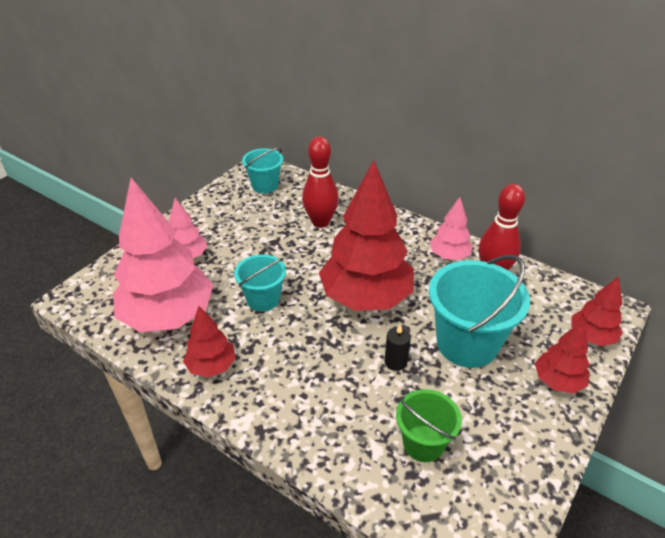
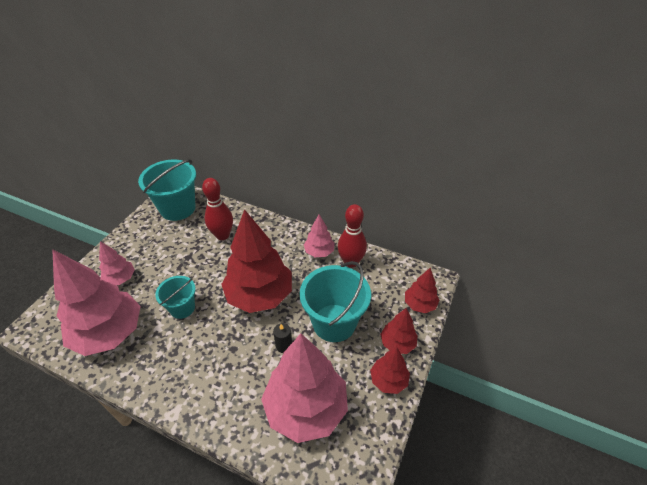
camera: 10 degrees left, 5 degrees up
red tree [183,306,236,377] -> red tree moved to [370,347,410,394]
turquoise bucket [242,148,283,193] -> turquoise bucket [138,159,196,221], size x1.72
green bucket [396,389,462,462] -> pink tree [261,333,348,443]

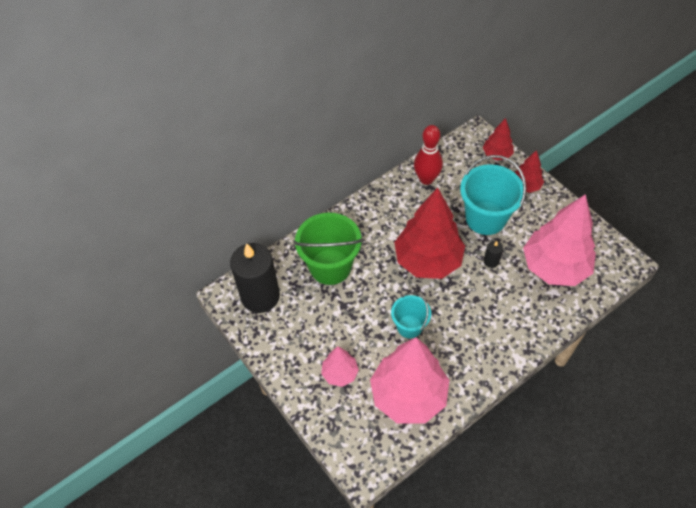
camera: 60 degrees left, 10 degrees up
turquoise bucket [138,159,196,221] -> black candle [230,243,280,313]
red bowling pin [202,178,233,240] -> green bucket [294,213,363,285]
pink tree [304,215,335,257] -> none
red tree [370,347,410,394] -> none

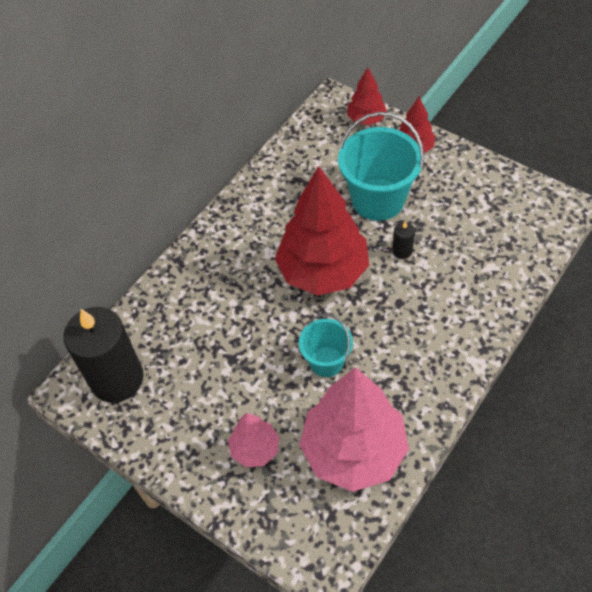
camera: 15 degrees left, 0 degrees up
green bucket [294,213,363,285] -> none
red bowling pin [414,125,443,185] -> none
pink tree [523,194,596,286] -> none

